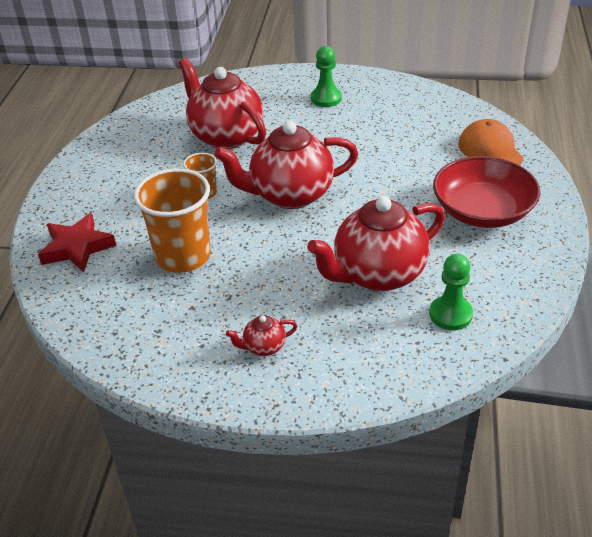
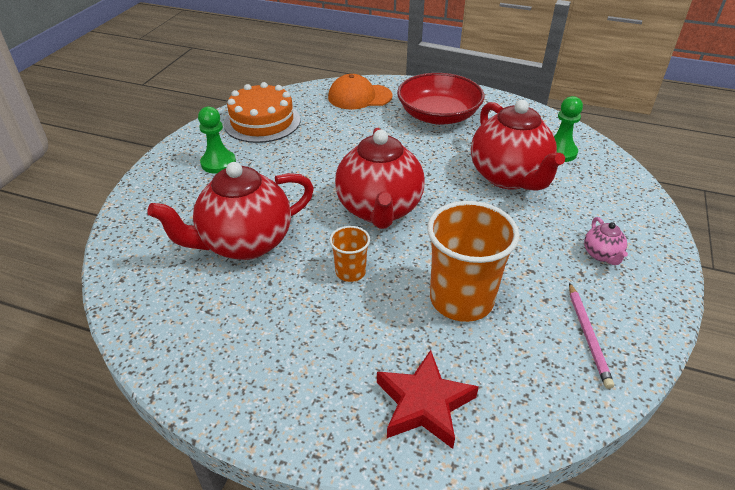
camera: 80 degrees left, 0 degrees up
red teapot [226,315,297,356] -> pink teapot [584,217,628,265]
none -> orange cake [224,82,300,143]
none -> pink pencil [569,282,614,389]

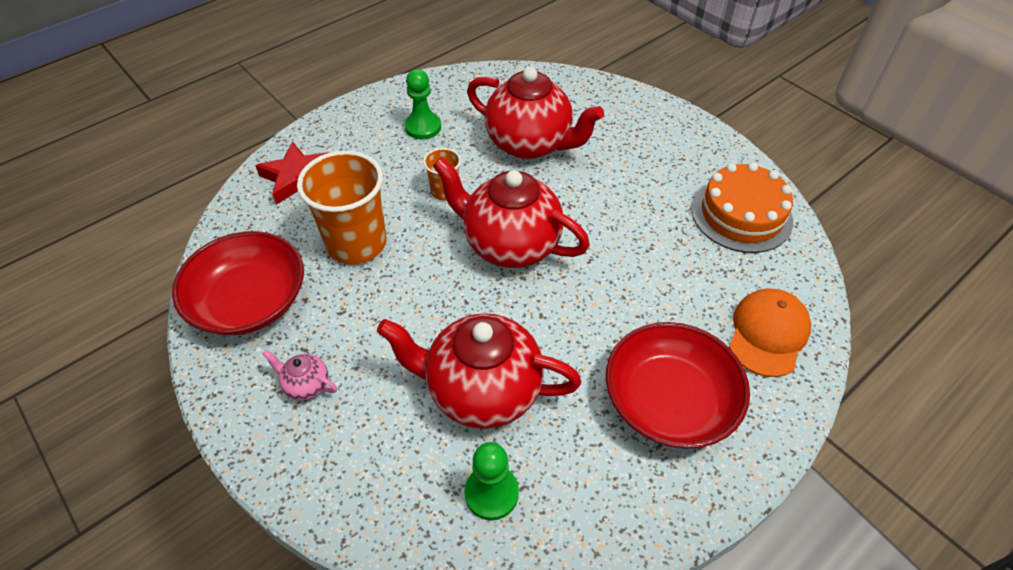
camera: 120 degrees right, 10 degrees up
red teapot [147,162,314,260] -> red teapot turned 120 degrees clockwise [467,67,604,159]
green pawn [198,107,236,174] -> green pawn moved to [404,69,441,139]
pink pencil [569,282,614,389] -> red bowl [172,231,304,335]

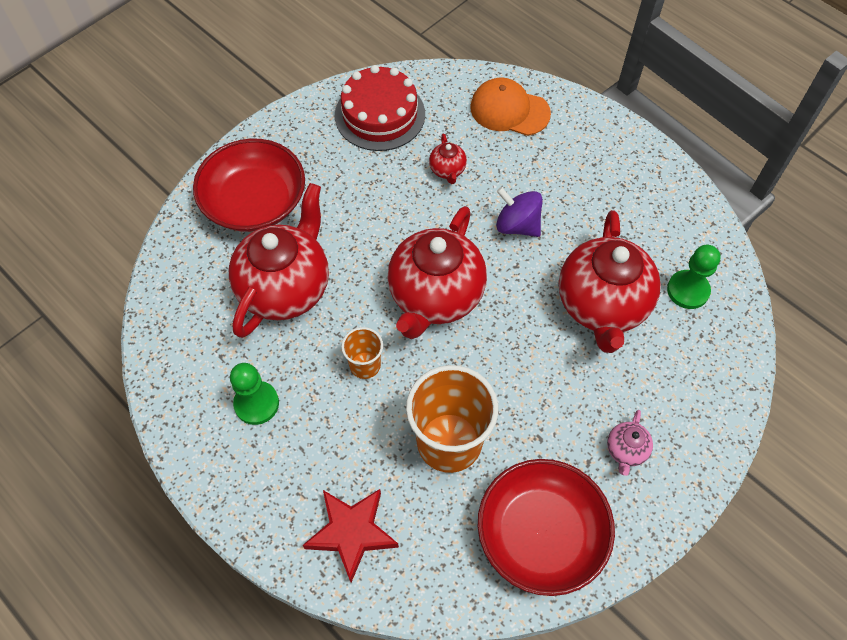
camera: 95 degrees left, 10 degrees up
red bowl [606,322,750,449] -> red bowl moved to [193,138,305,232]
orange cake [692,162,793,253] -> red cake [335,65,425,151]
none -> red teapot [429,134,467,184]
none -> purple spinning top [496,187,543,237]

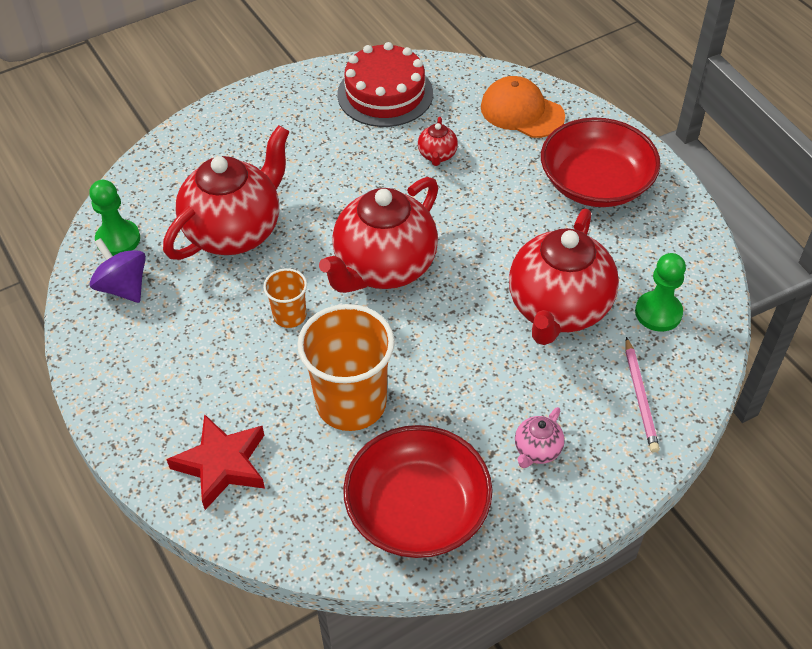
camera: 15 degrees right, 10 degrees down
red bowl [193,138,305,232] -> red bowl moved to [541,117,660,207]
green pawn [230,363,279,425] -> green pawn moved to [89,180,140,256]
purple spinning top [496,187,543,237] -> purple spinning top moved to [90,238,146,303]
none -> pink pencil [626,337,660,453]

